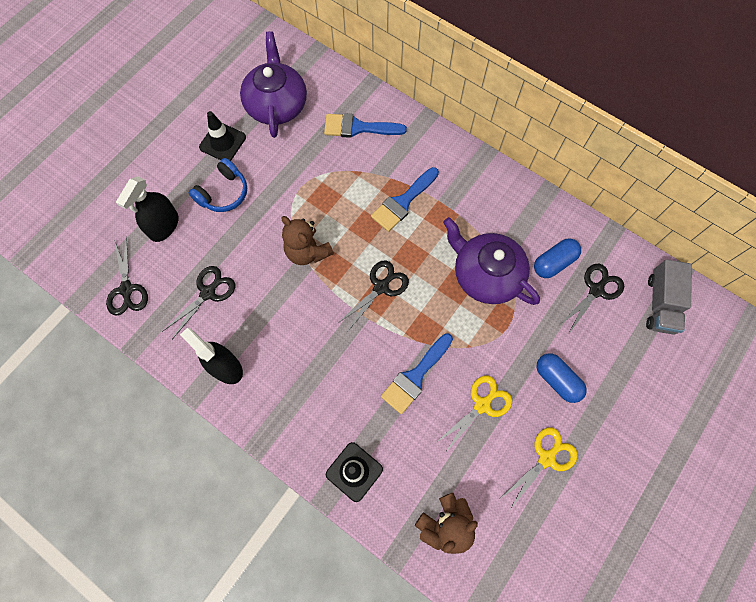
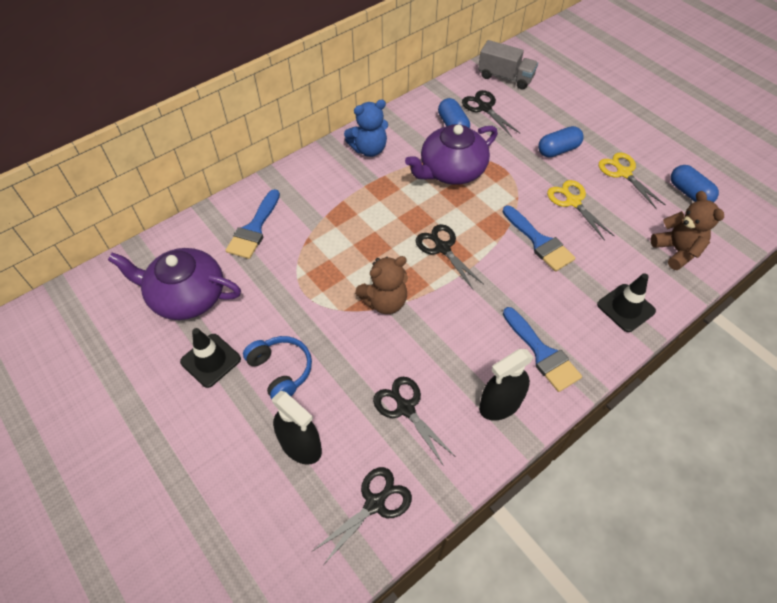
camera: 75 degrees left, 15 degrees down
black scissors [106,237,148,316] -> black scissors turned 45 degrees counterclockwise [313,467,412,564]
blue brush [371,167,439,232] -> blue brush moved to [503,307,582,392]
none -> blue teddy bear [344,99,388,157]
none -> blue capsule [671,165,719,202]

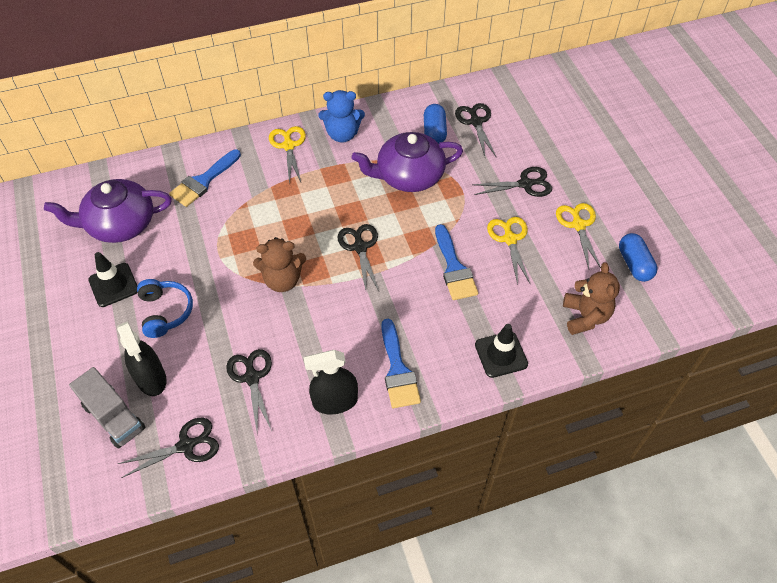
camera: 20 degrees right, 0 degrees up
purple teapot [108,248,241,320] -> purple teapot turned 45 degrees counterclockwise [44,179,172,243]
grey truck [478,40,538,89] -> grey truck moved to [69,367,145,449]
blue capsule [538,126,584,157] -> black scissors [473,167,552,197]
none -> yellow scissors [269,126,306,183]

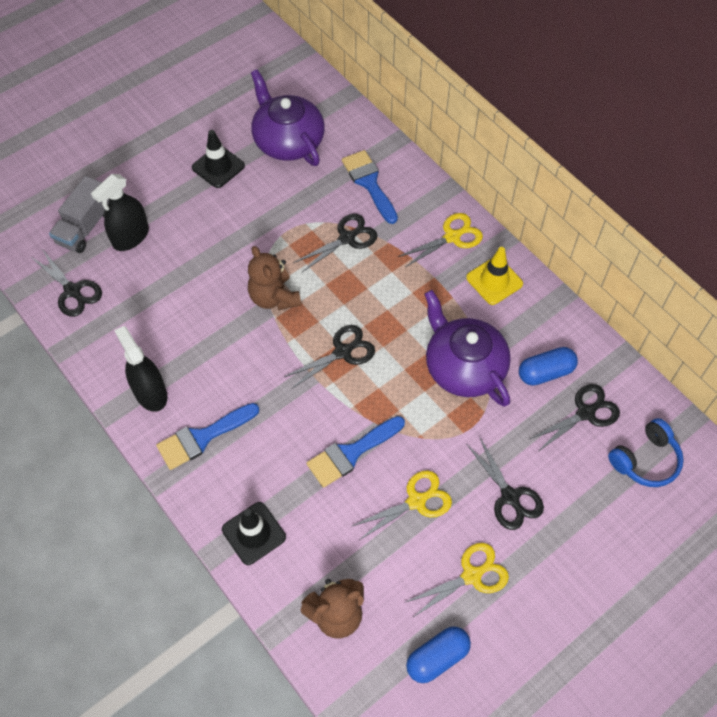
camera: 70 degrees right, 5 degrees up
blue headphones [137,279,193,338] -> blue headphones moved to [608,418,684,487]
blue brush [169,150,241,207] -> blue brush turned 45 degrees clockwise [342,150,398,224]
black scissors [226,349,272,433] -> black scissors moved to [293,214,378,273]
blue teddy bear [319,90,365,143] -> yellow traffic cone [466,247,523,305]

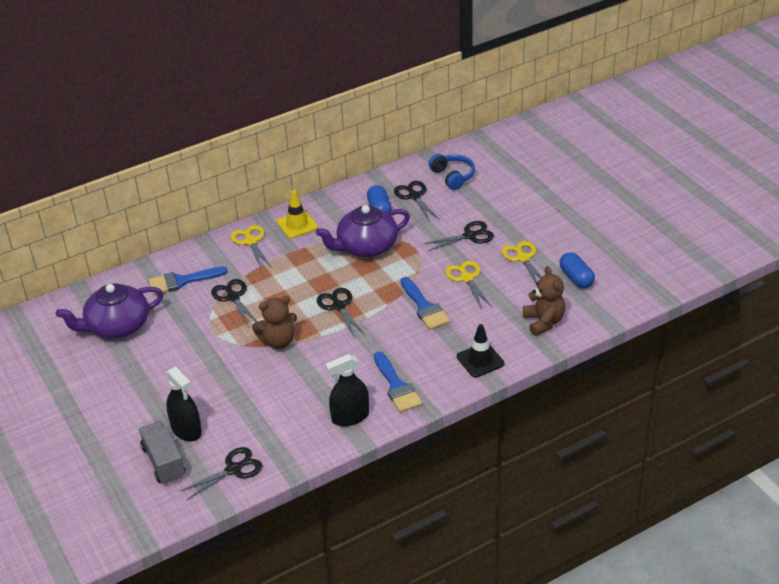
camera: 80 degrees left, 20 degrees down
grey truck [49,176,109,253] -> grey truck turned 150 degrees counterclockwise [139,421,186,484]
black traffic cone [192,130,245,188] -> none

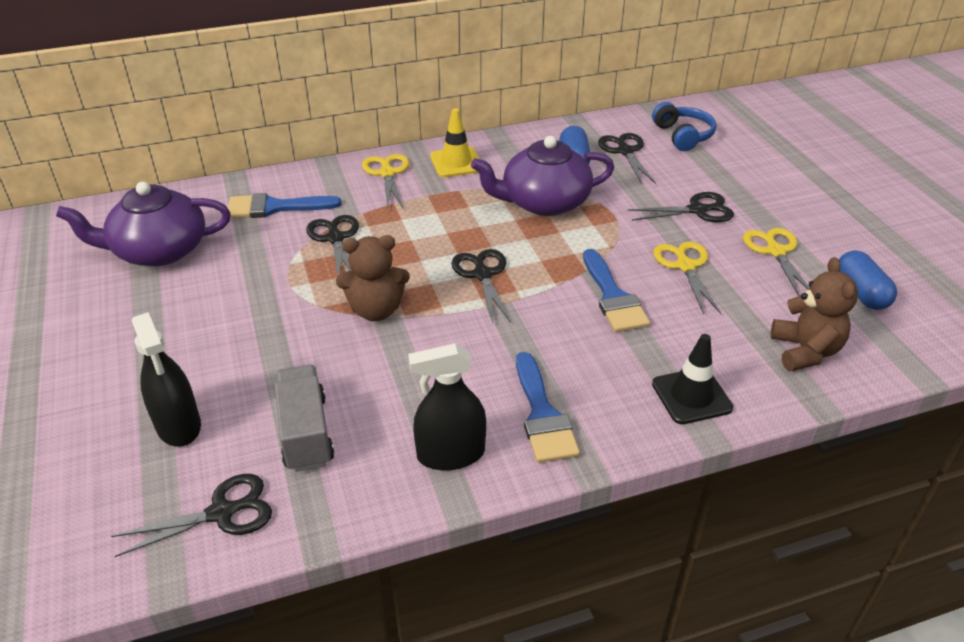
camera: 10 degrees right, 0 degrees up
grey truck [139,421,186,484] -> grey truck moved to [275,365,334,472]

